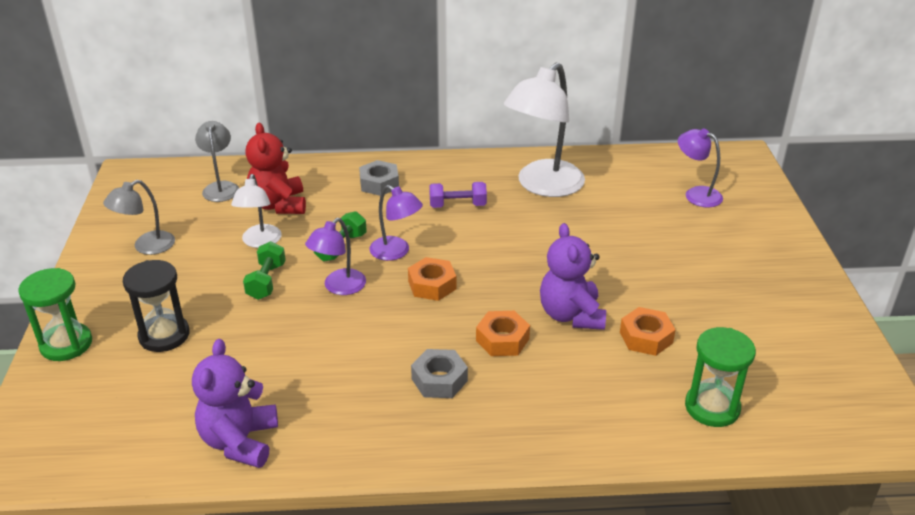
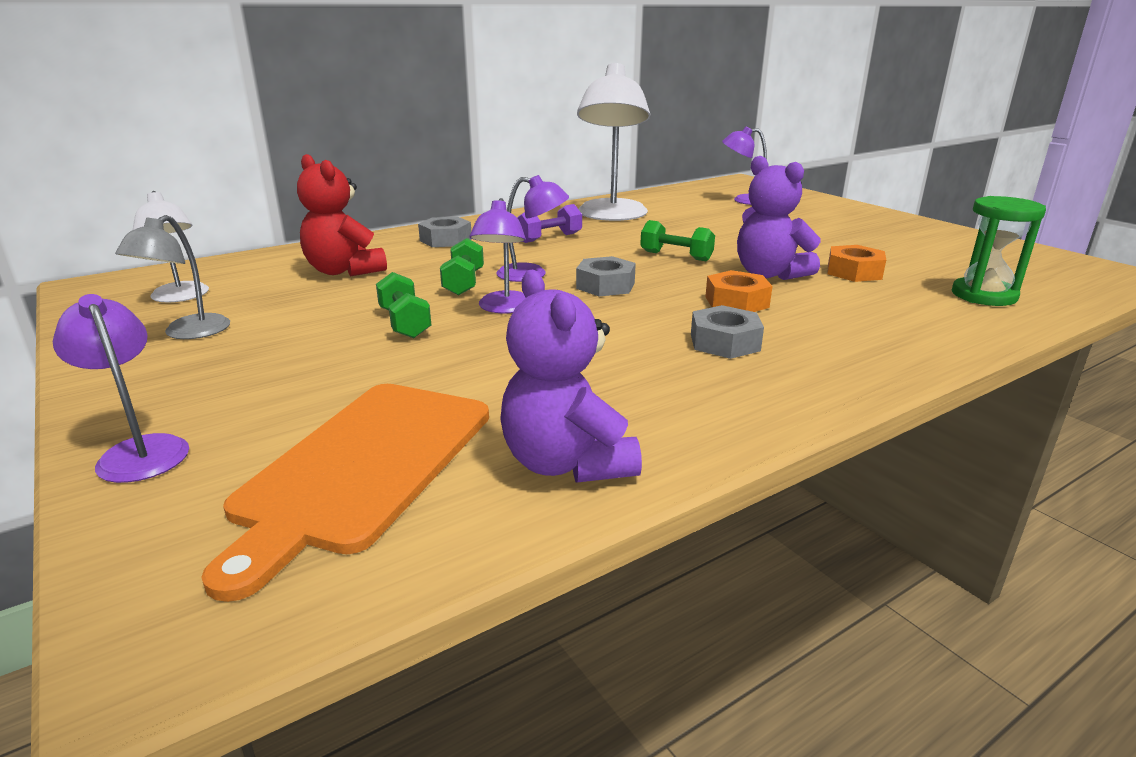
camera: 30 degrees left, 10 degrees down
green hourglass [18,268,92,361] -> purple lamp [53,294,189,483]
black hourglass [123,260,189,352] -> none
grey lamp [195,121,239,202] -> none
white lamp [231,174,282,248] -> white lamp moved to [133,191,209,303]
orange nut [408,257,456,301] -> grey nut [576,256,636,296]
none -> orange cutting board [201,384,489,602]
none -> green dumbbell [640,220,715,261]

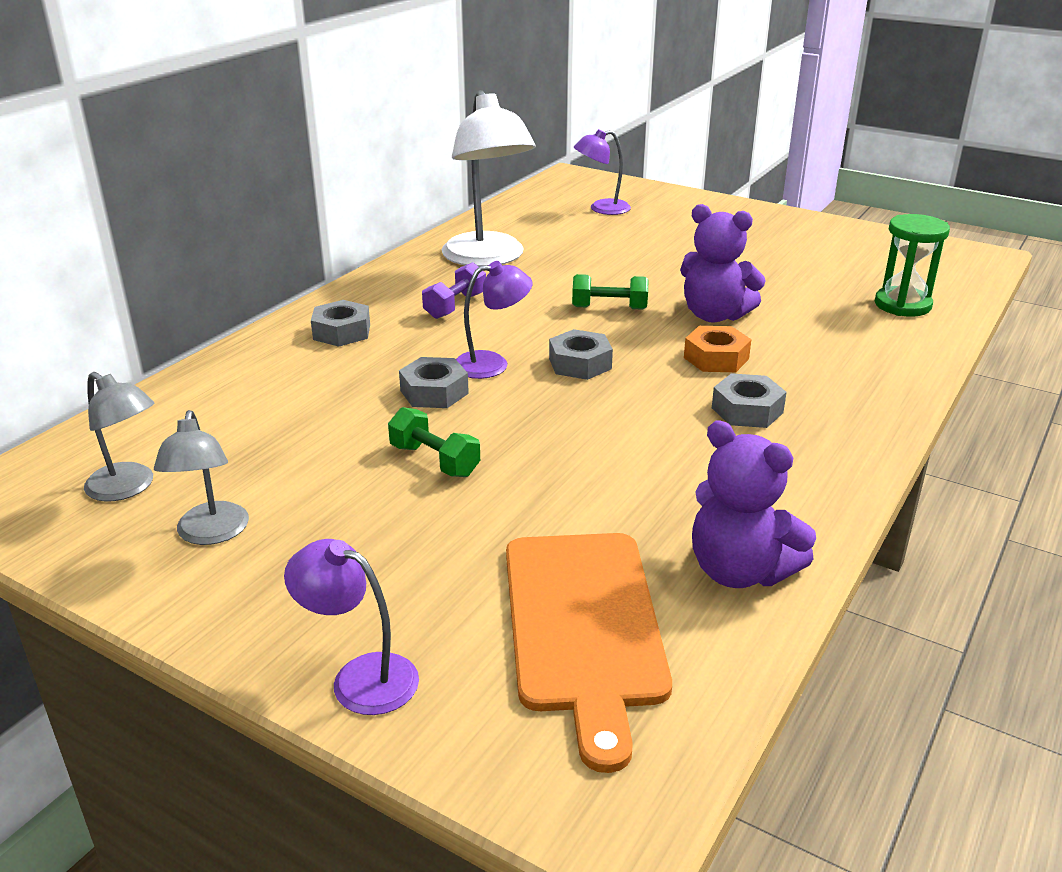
camera: 25 degrees left, 5 degrees up
white lamp [133,191,209,303] -> grey lamp [84,372,154,501]
red teddy bear [297,154,387,276] -> none
green dumbbell [440,238,484,296] -> grey nut [399,357,469,408]
purple lamp [470,198,526,313] -> none
orange nut [828,245,886,282] -> none

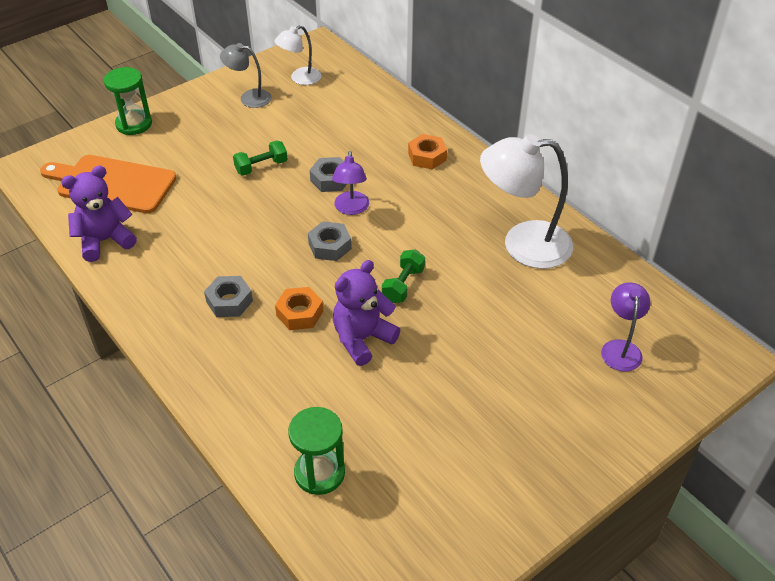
camera: 110 degrees right, 15 degrees up
grey lamp [84,372,154,501] -> white lamp [274,25,321,85]
purple lamp [284,539,419,715] -> green hourglass [104,67,152,135]
grey nut [311,300,370,347] -> orange nut [408,134,447,169]
purple dumbbell [422,262,486,319] -> none

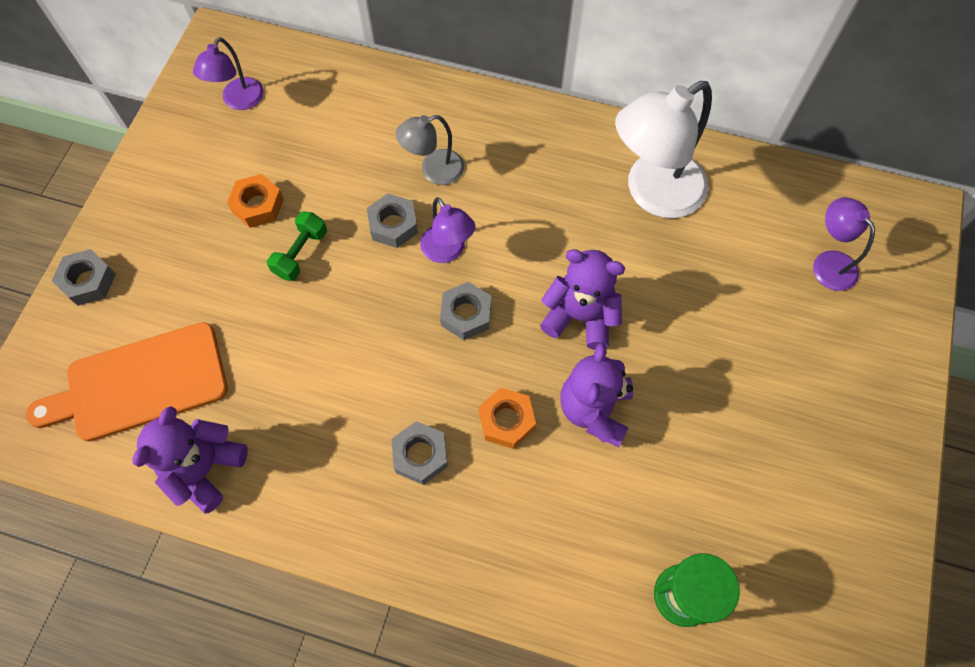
camera: 35 degrees left, 20 degrees up
green hourglass [104,67,152,135] -> grey nut [52,249,116,306]
grey lamp [220,43,272,108] -> grey lamp moved to [396,115,464,185]
white lamp [274,25,321,85] -> purple lamp [193,37,264,110]
green dumbbell [382,249,425,303] -> purple teddy bear [540,249,625,350]
orange nut [408,134,447,169] -> orange nut moved to [227,174,284,228]

